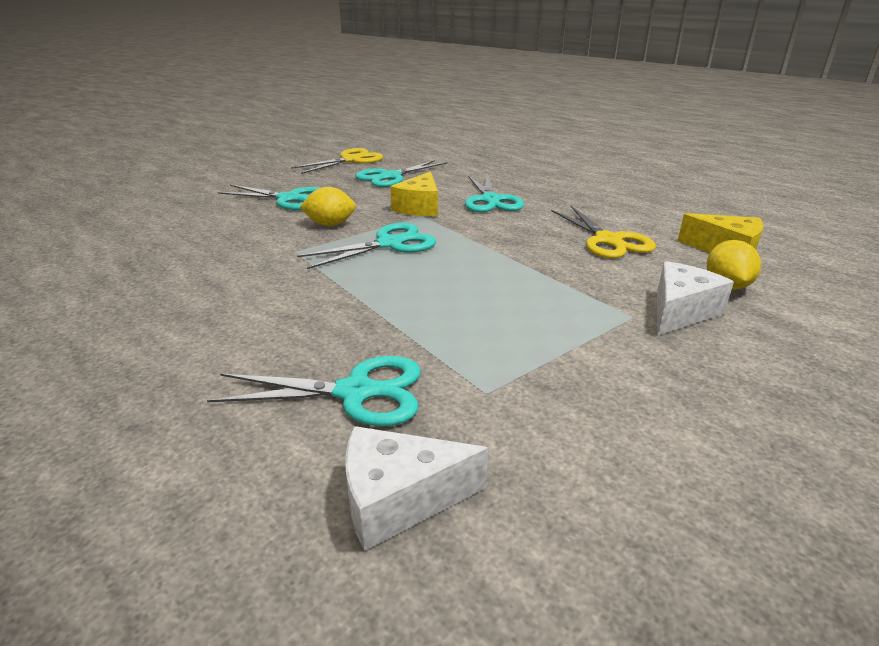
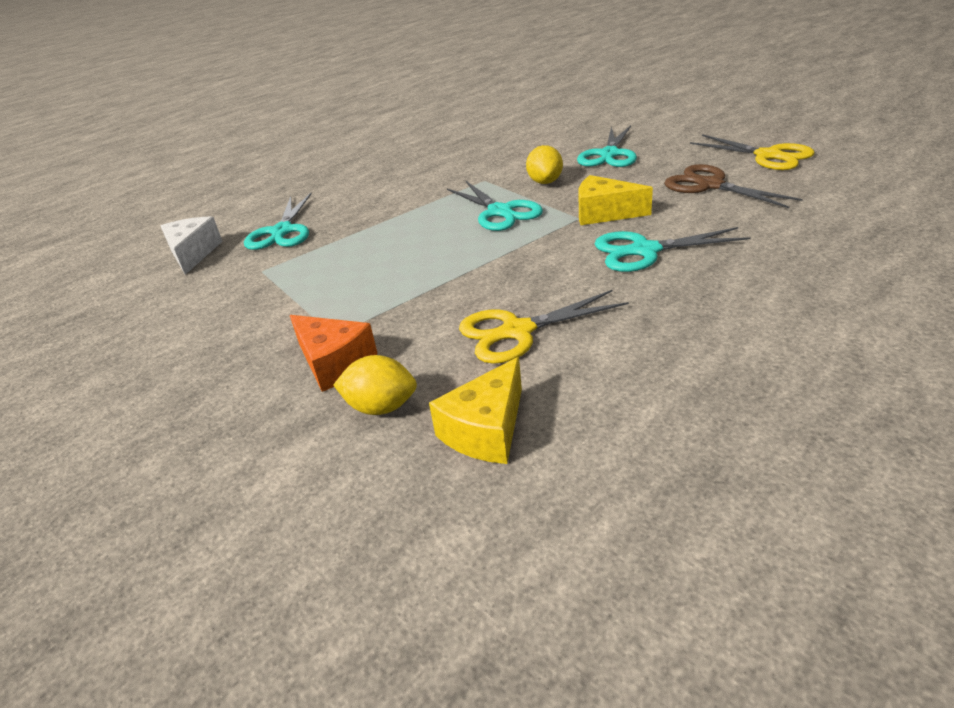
camera: 95 degrees right, 5 degrees up
turquoise scissors [355,160,447,187] -> brown scissors [664,164,802,208]
white cheese [657,261,734,335] -> orange cheese [290,315,378,392]

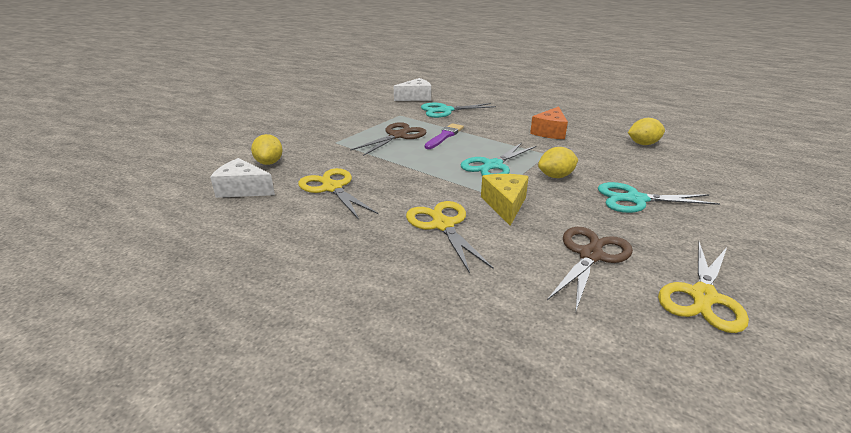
camera: 70 degrees right, 5 degrees down
orange cheese [290,315,378,392] -> orange cheese moved to [530,106,568,139]
yellow cheese [429,357,522,464] -> white cheese [210,158,275,198]
turquoise scissors [595,227,751,272] -> yellow scissors [406,201,494,274]
none -> brown scissors [350,122,427,156]
none -> purple brush [424,123,464,149]
none -> yellow lemon [628,118,665,145]

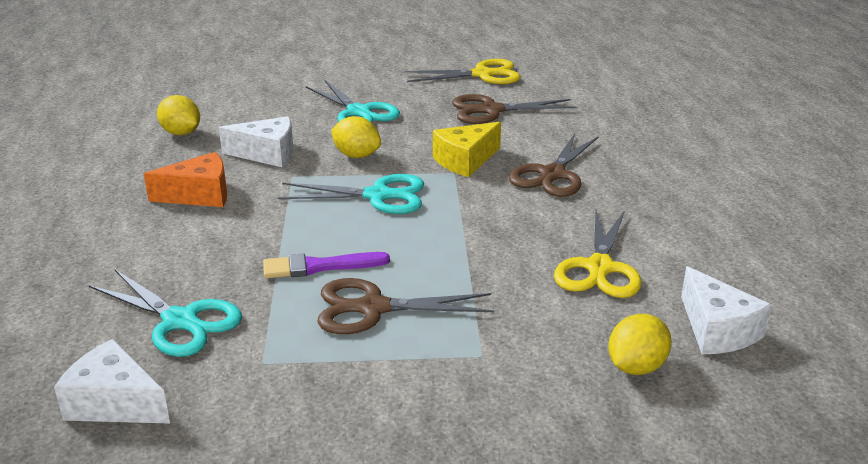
camera: 130 degrees left, 0 degrees up
yellow scissors [406,201,494,274] -> brown scissors [509,133,599,197]
none -> white cheese [219,116,293,167]

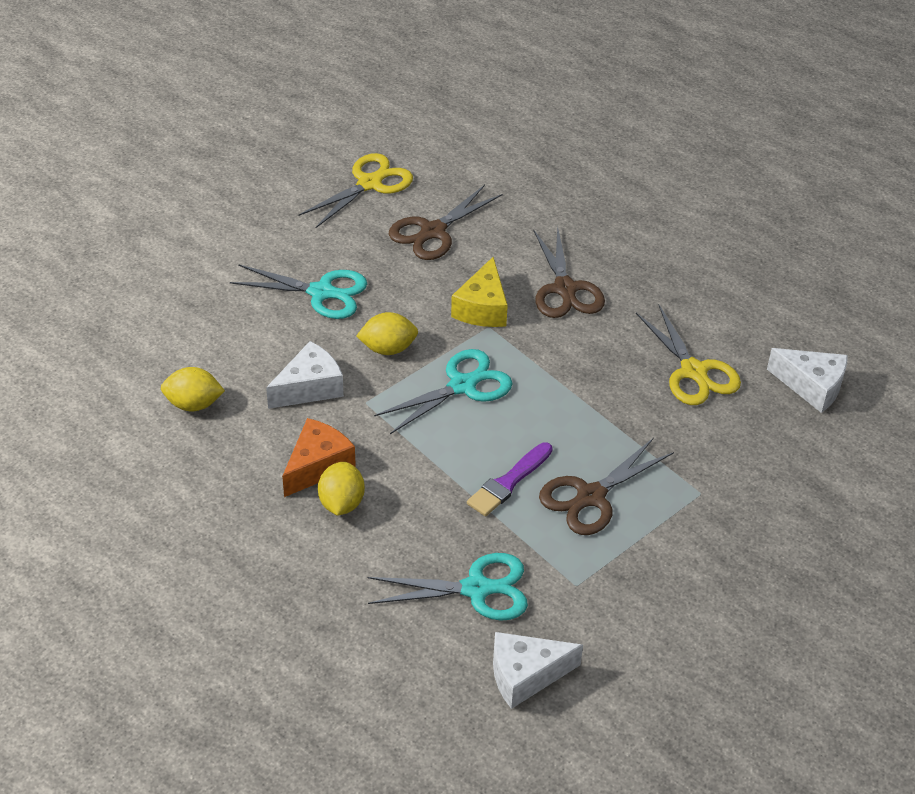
camera: 40 degrees left, 15 degrees up
yellow lemon [608,314,672,375] -> yellow lemon moved to [318,462,365,516]

